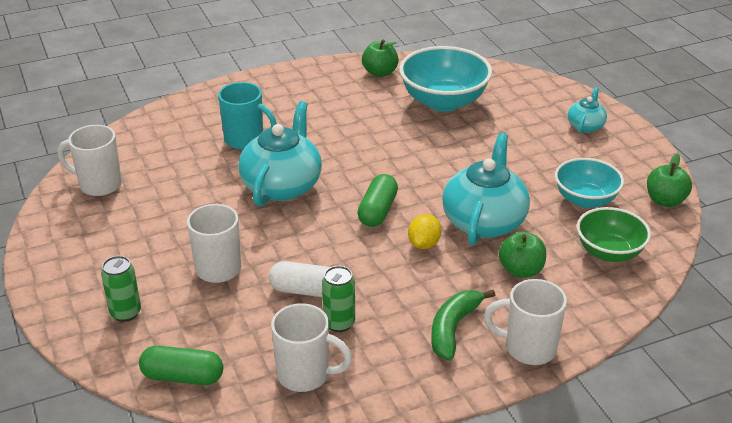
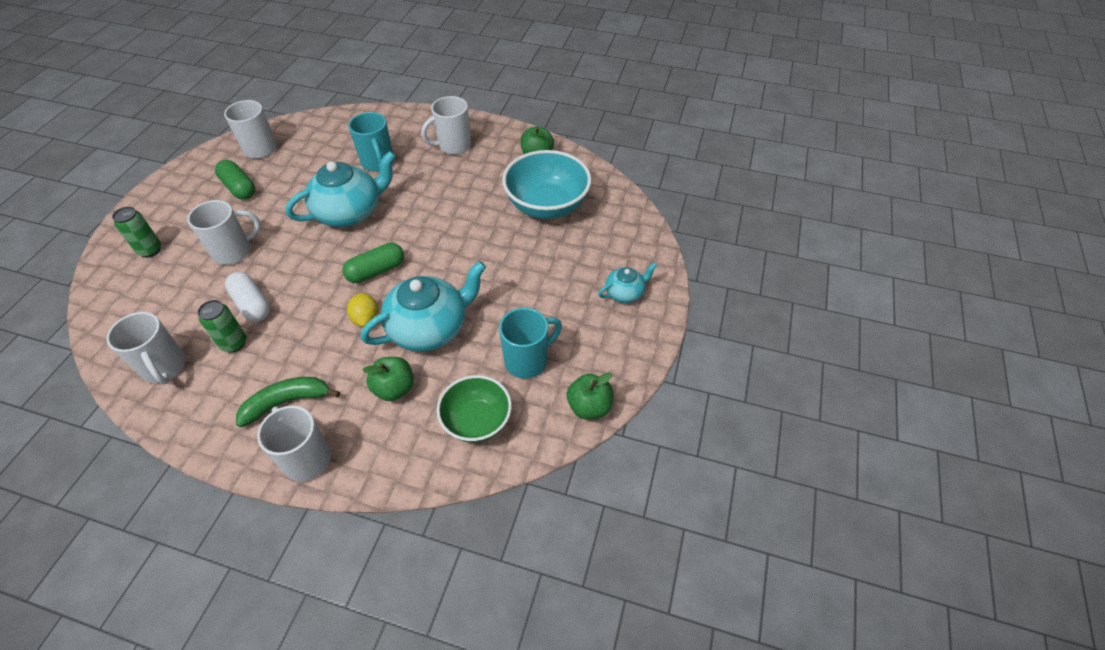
camera: 40 degrees right, 15 degrees up
green capsule [139,346,223,385] -> green capsule moved to [215,160,255,200]
yellow lemon [408,214,441,249] -> yellow lemon turned 75 degrees counterclockwise [347,293,378,327]
turquoise bowl [555,158,624,208] -> turquoise mug [499,308,562,379]
none -> white mug [421,96,471,154]

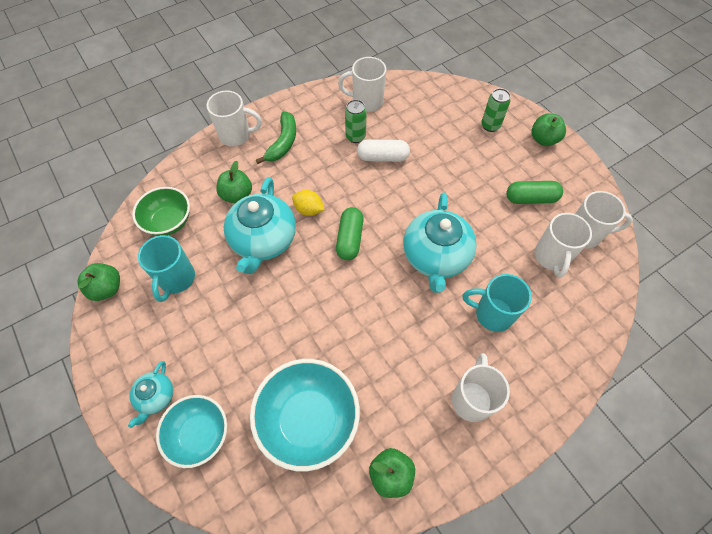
camera: 130 degrees right, 10 degrees up
white mug [187,200,261,265] -> white mug moved to [534,213,592,278]
none -> turquoise bowl [156,395,227,468]
none -> green apple [532,113,566,146]

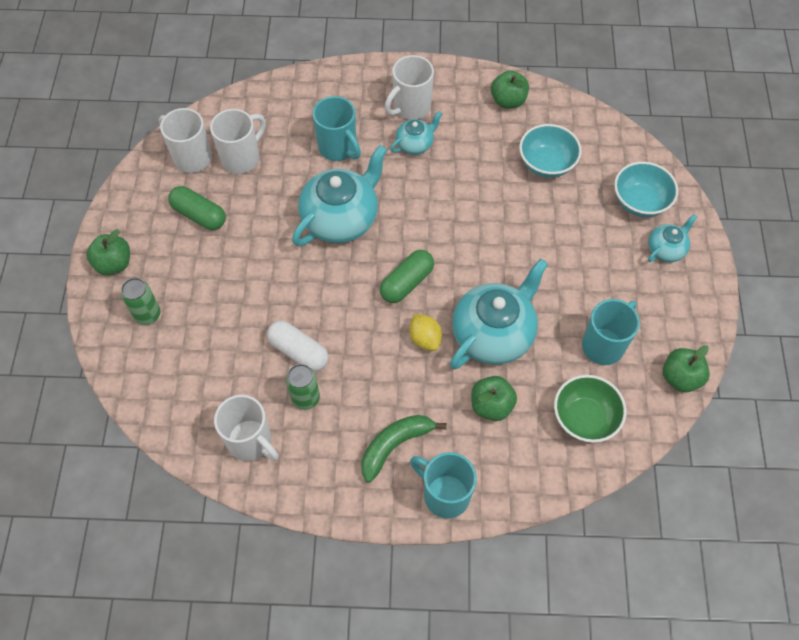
camera: 145 degrees left, 0 degrees up
white mug [206,90,262,146] -> turquoise mug [410,452,477,519]
turquoise bowl [250,359,360,472] -> turquoise bowl [519,124,582,178], size x0.65
none -> turquoise teapot [390,111,442,155]

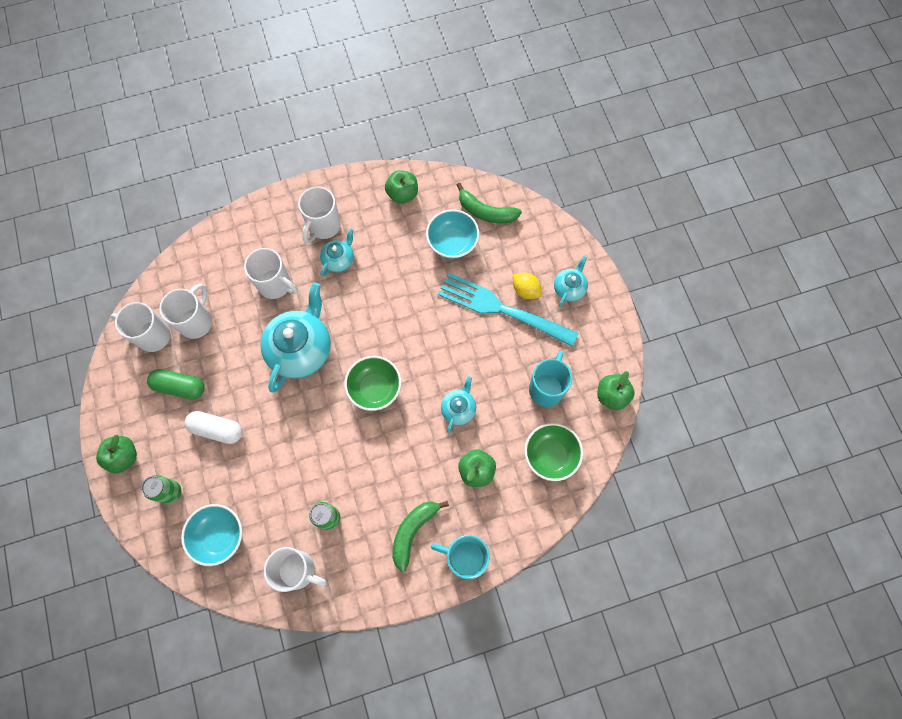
camera: 20 degrees left, 10 degrees up
white capsule [267,321,328,371] -> white capsule moved to [185,411,242,444]
turquoise mug [313,96,361,161] -> white mug [244,248,298,299]
green capsule [380,250,434,303] -> green bowl [344,356,401,411]
yellow lemon [409,314,442,351] -> yellow lemon moved to [513,273,542,299]
turquoise teapot [450,258,548,369] -> turquoise teapot [441,376,476,433], size x0.51
turquoise bowl [614,161,678,217] -> turquoise bowl moved to [181,504,242,566]
none -> turquoise fork [438,273,579,347]
none -> green banana [457,183,522,223]

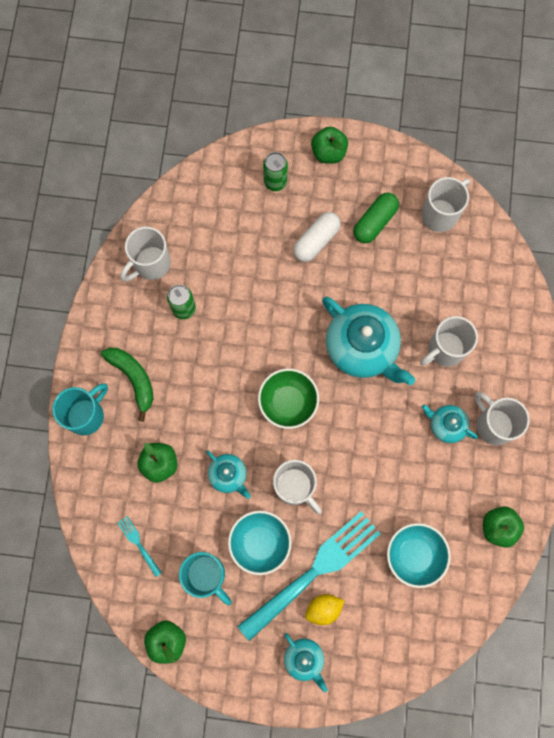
camera: 115 degrees right, 5 degrees up
white mug [159,284,212,339] -> white mug moved to [273,460,322,514]
turquoise bowl [181,504,242,566] -> turquoise bowl moved to [228,510,292,575]
turquoise teapot [320,228,354,276] -> turquoise teapot turned 150 degrees clockwise [422,405,478,443]
green banana [457,183,522,223] -> none
green bowl [525,423,583,481] -> turquoise fork [117,516,162,577]

